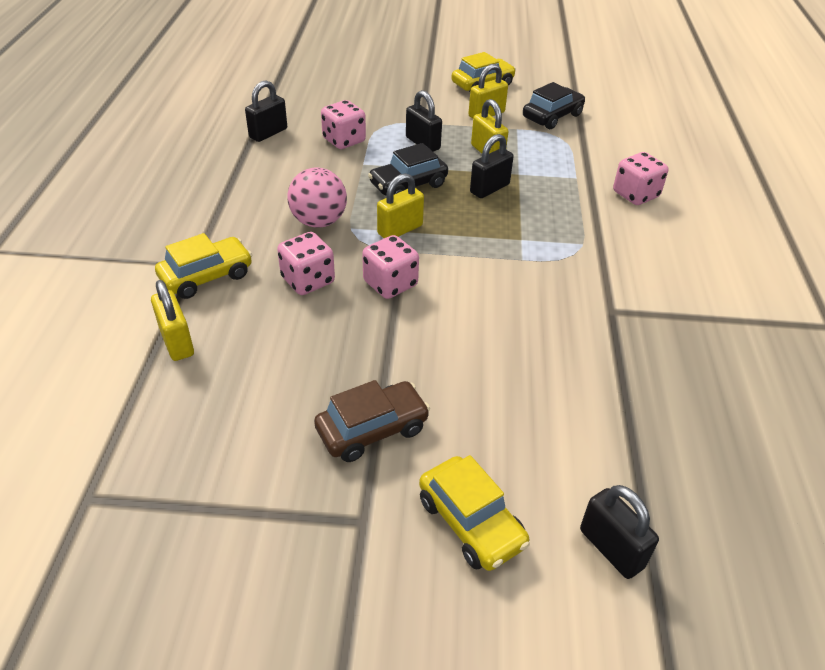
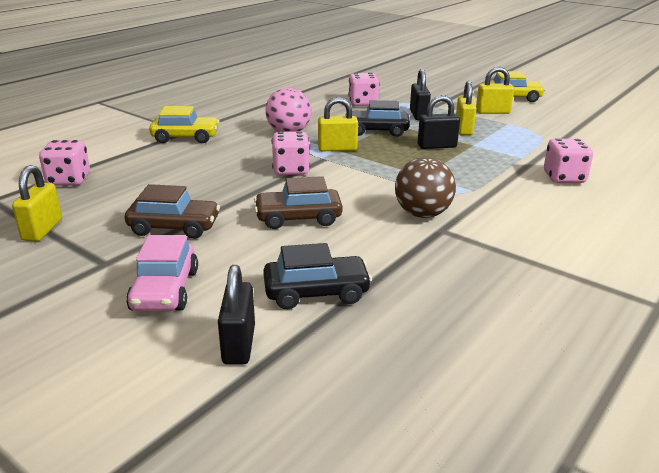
camera: 35 degrees right, 15 degrees down
yellow padlock [151,280,194,361] -> yellow padlock moved to [12,165,62,242]
black padlock [245,81,287,142] -> none
pink dice [277,232,335,295] -> pink dice moved to [39,140,90,186]
yellow car [419,455,530,571] -> pink car [126,235,198,311]
black car [523,82,585,129] -> black car moved to [263,243,372,309]
none -> brown car [254,176,343,229]
none -> brown ball [395,157,456,218]

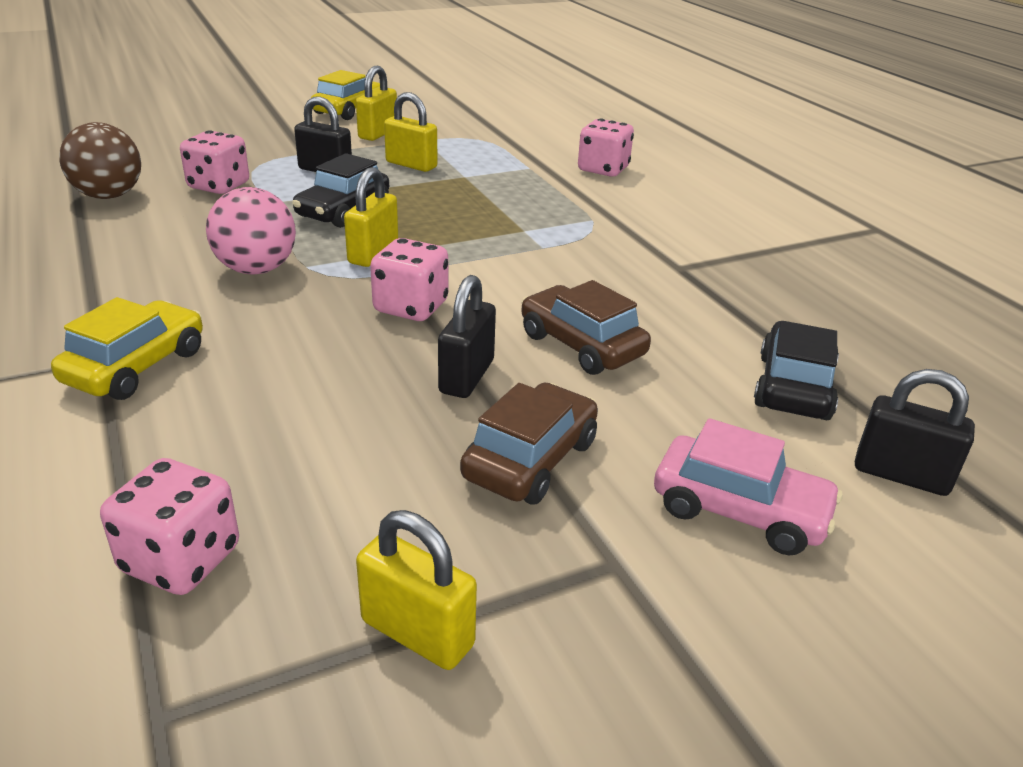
camera: 65 degrees left, 5 degrees up
brown car [254,176,343,229] -> brown car turned 120 degrees clockwise [521,280,651,375]
brown ball [395,157,456,218] -> brown ball moved to [59,122,141,199]
black padlock [418,95,460,149] -> black padlock moved to [438,275,496,398]

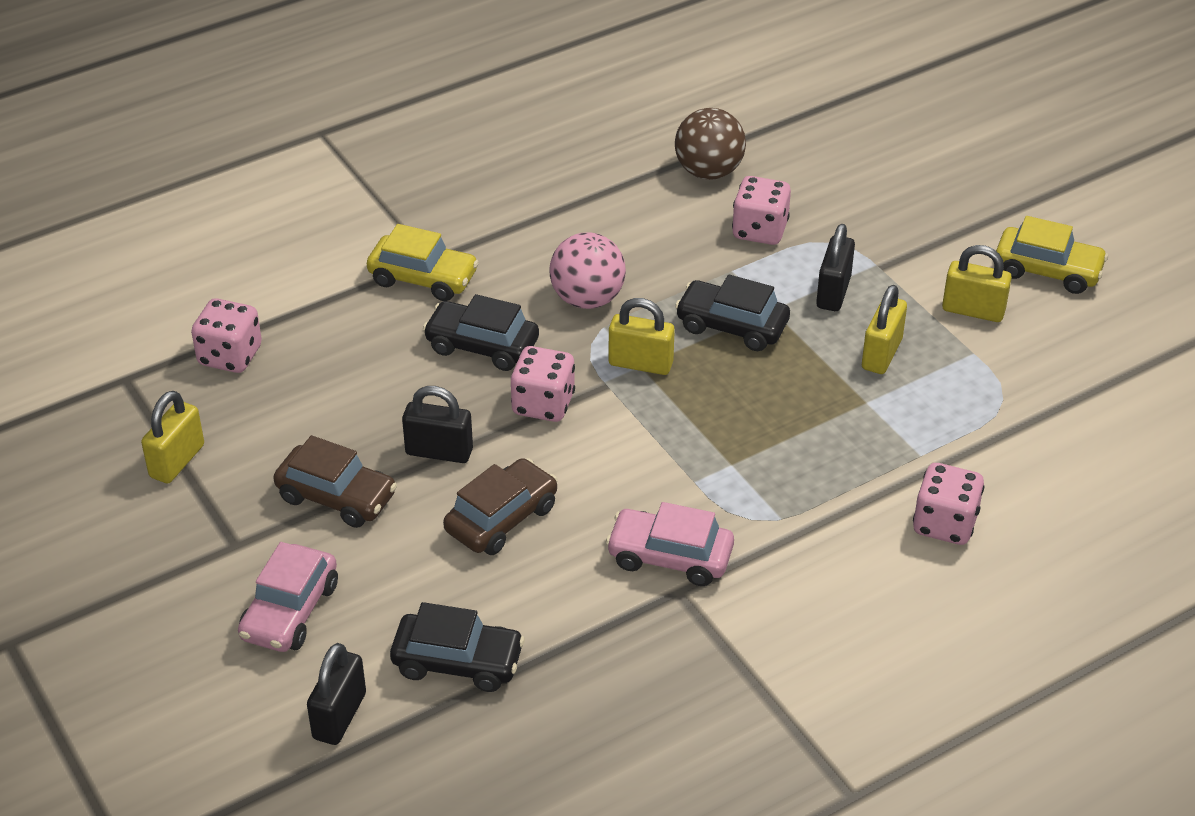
camera: 85 degrees right, 10 degrees up
none -> black car [423,294,539,371]
none -> pink car [606,502,734,586]

